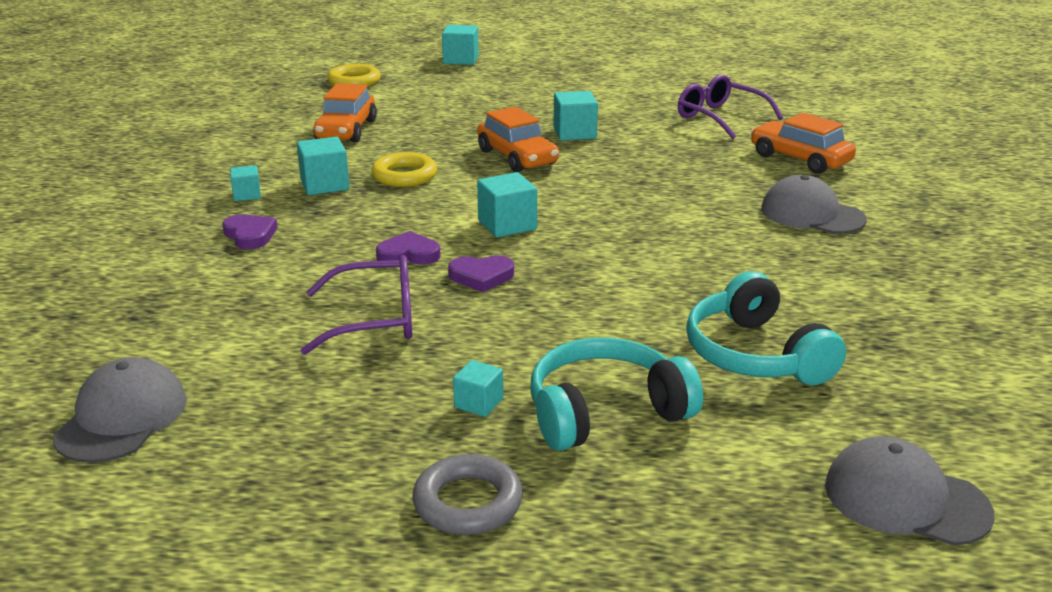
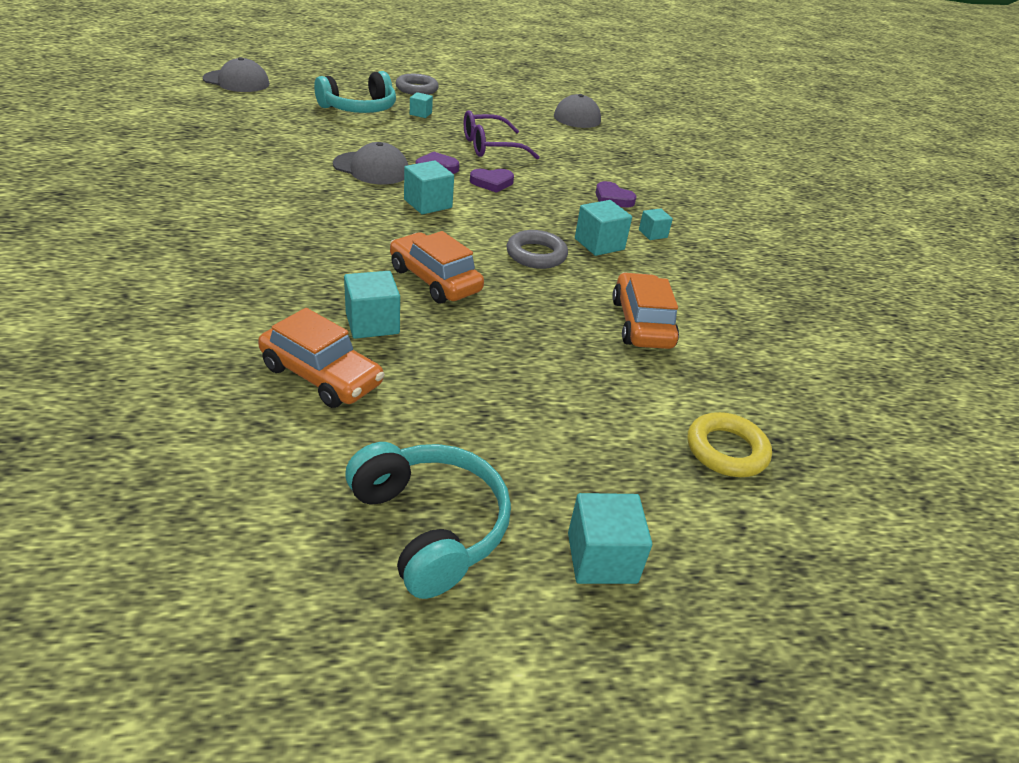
camera: 165 degrees right, 10 degrees up
yellow ring [371,152,437,187] -> grey ring [507,230,568,269]
purple glasses [678,75,783,139] -> none
turquoise headphones [686,271,846,385] -> turquoise headphones moved to [345,442,511,599]
orange car [751,113,856,174] -> orange car moved to [258,308,385,408]
grey cap [761,175,867,234] -> grey cap moved to [333,142,408,184]

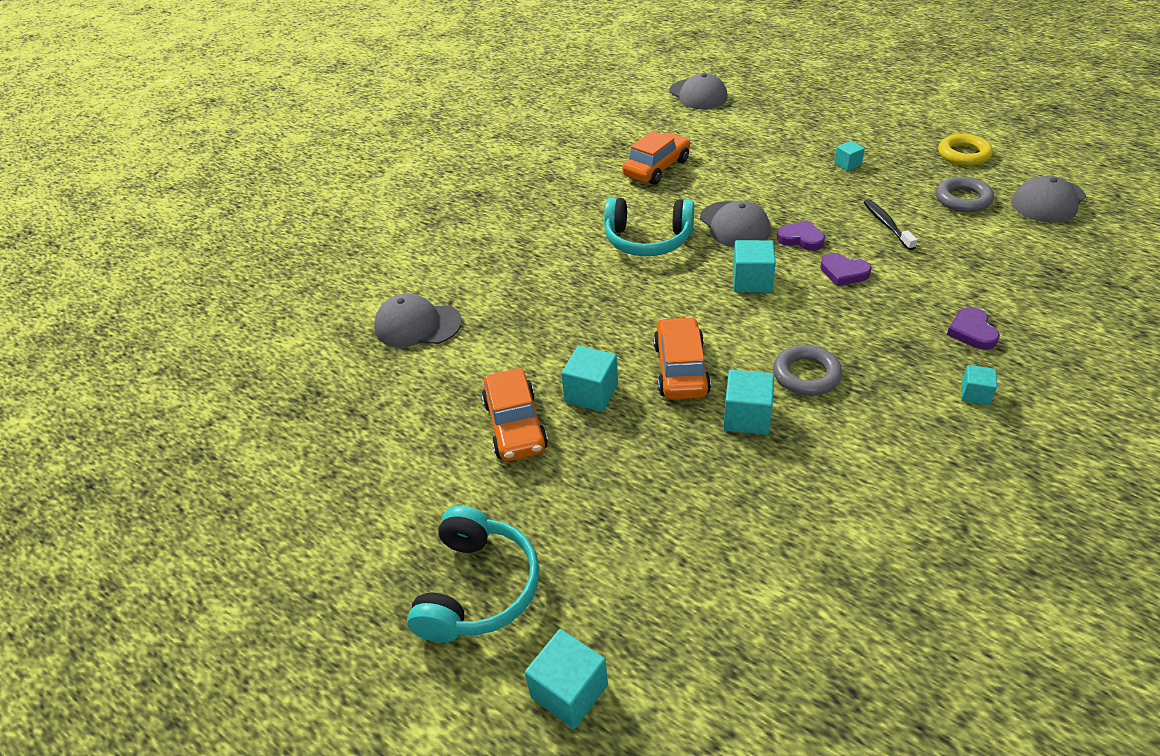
camera: 50 degrees right, 5 degrees up
turquoise headphones [314,71,396,113] -> turquoise headphones moved to [604,197,694,256]
grey ring [396,74,439,95] -> grey ring moved to [936,177,994,212]
purple glasses [464,110,539,160] -> black toothbrush [864,199,917,250]
turquoise cube [575,200,632,256] -> turquoise cube moved to [723,370,774,435]
orange car [612,272,679,349] -> orange car moved to [622,131,690,185]
yellow ring [688,412,772,477] -> yellow ring moved to [938,134,993,166]
none -> grey cap [374,293,462,347]

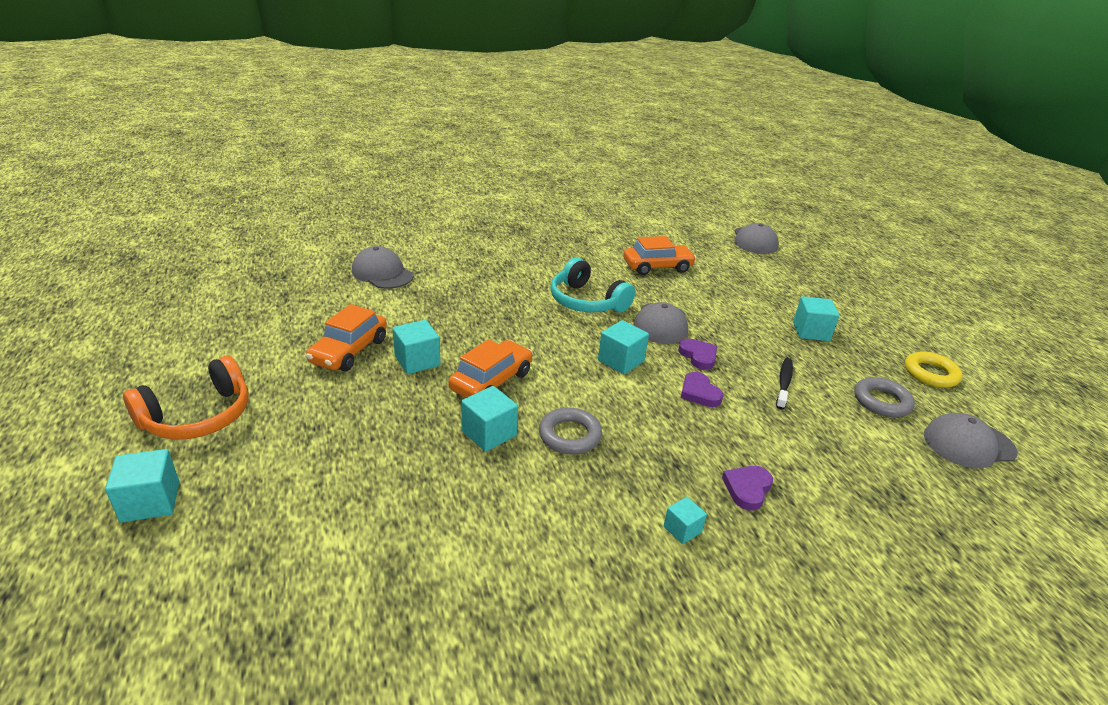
camera: 30 degrees right, 10 degrees down
turquoise headphones [407,506,540,643] -> orange headphones [123,356,249,440]
turquoise cube [834,141,865,171] -> turquoise cube [793,296,839,341], size x1.65

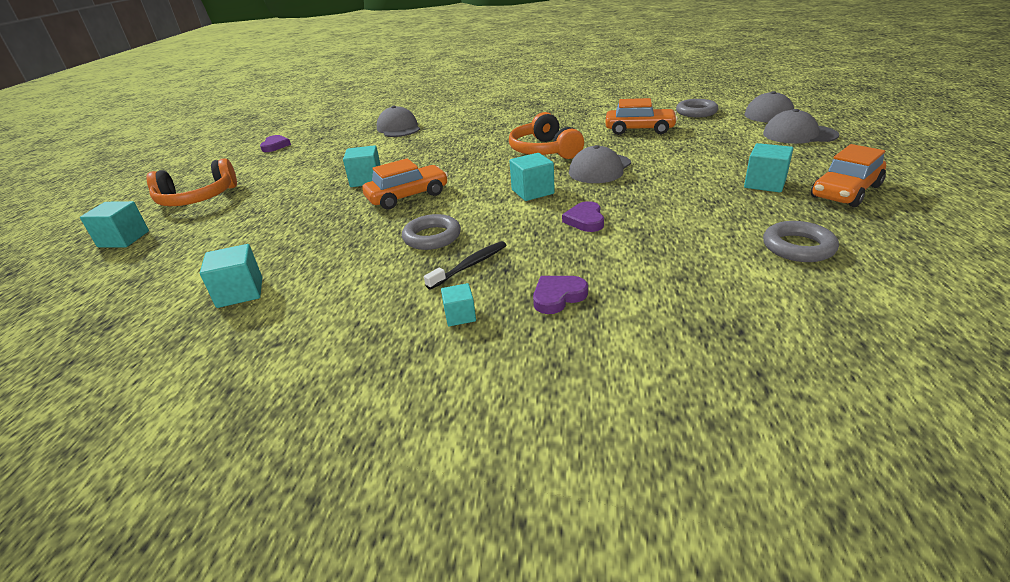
camera: 30 degrees right, 0 degrees up
orange car [306,304,387,371] -> orange car moved to [811,144,886,207]
turquoise cube [461,386,518,452] -> turquoise cube moved to [200,244,262,308]
turquoise headphones [550,258,635,312] -> orange headphones [509,112,584,159]
purple heart [678,339,717,370] -> purple heart moved to [260,135,291,152]
black toothbrush [776,358,793,410] -> black toothbrush moved to [424,241,506,290]
yellow ring [905,351,963,388] -> none
grey cap [924,413,1017,468] -> grey cap moved to [763,109,839,144]
none -> grey ring [676,99,719,117]

